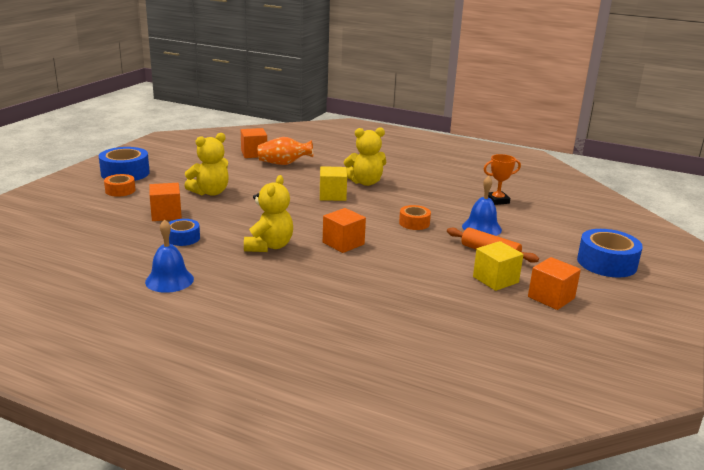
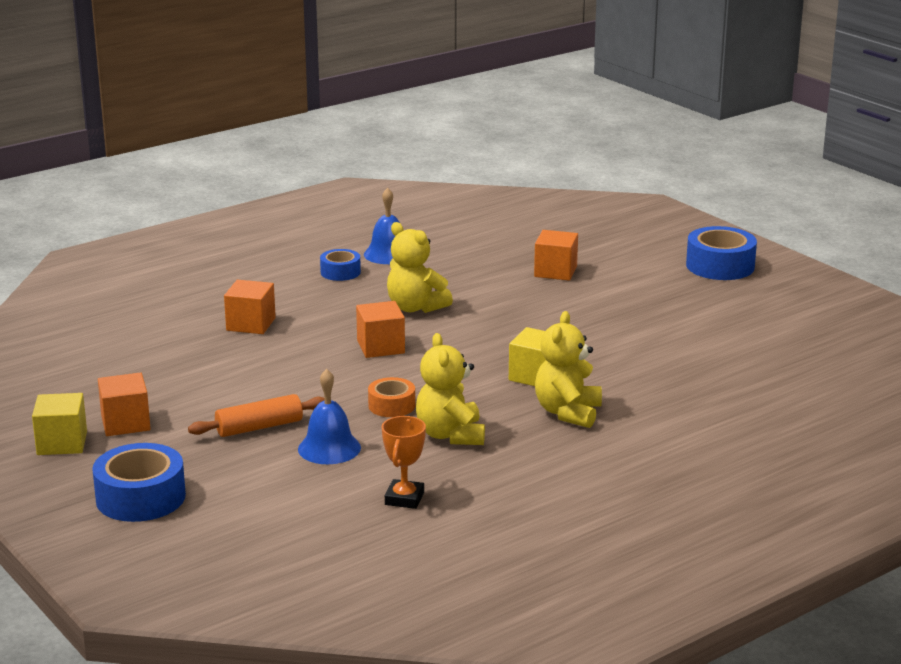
camera: 120 degrees right, 0 degrees up
orange tape [104,174,136,197] -> none
blue tape [168,219,200,246] -> blue tape moved to [320,249,361,281]
yellow teddy bear [184,133,229,196] -> yellow teddy bear moved to [416,333,485,445]
orange cube [241,128,267,158] -> orange cube moved to [224,280,276,334]
orange vase [258,137,313,165] -> none
yellow cube [473,241,524,291] -> yellow cube moved to [32,393,87,455]

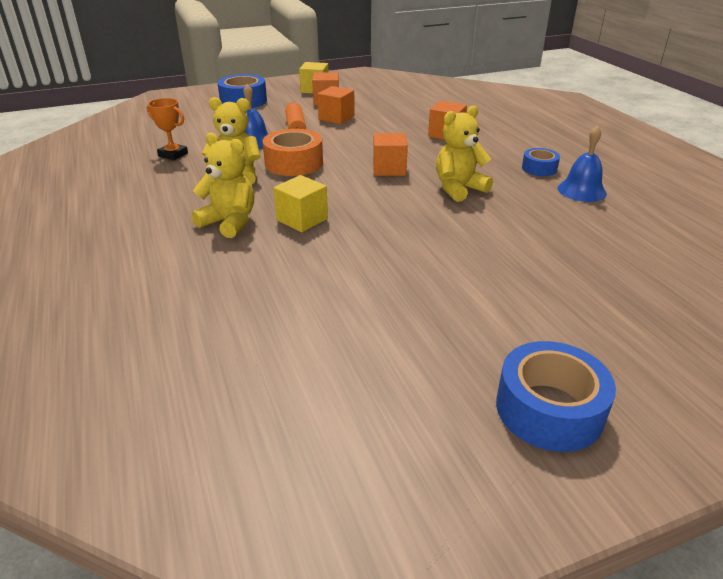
camera: 105 degrees right, 10 degrees up
orange tape [368,377,415,417] -> orange tape [262,129,323,176], size x1.71
orange cube [534,230,578,281] -> orange cube moved to [317,86,355,124]

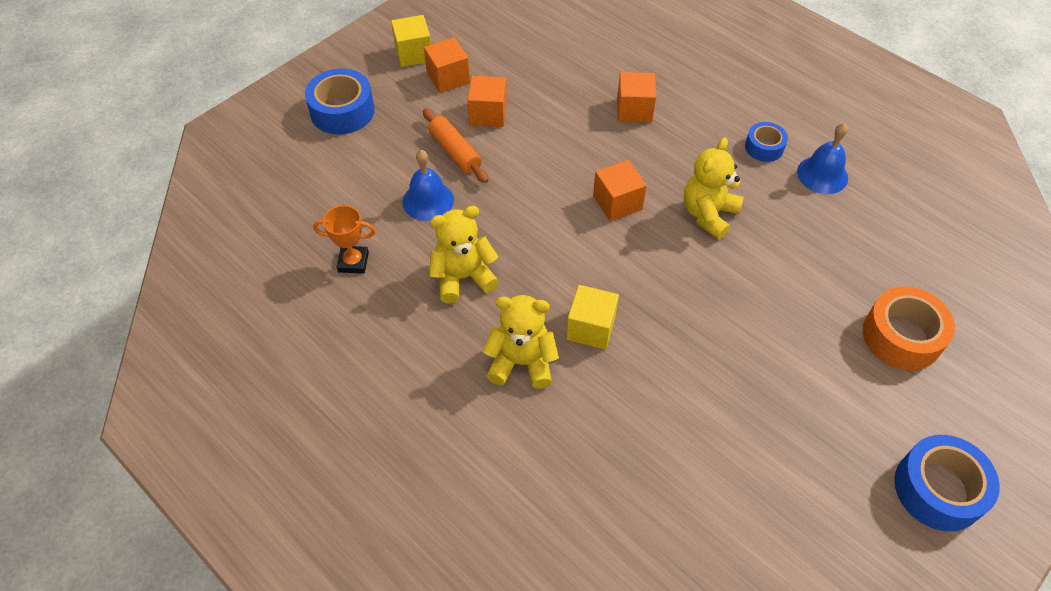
camera: 25 degrees left, 20 degrees up
orange tape [262,129,323,176] -> orange tape moved to [863,287,955,371]

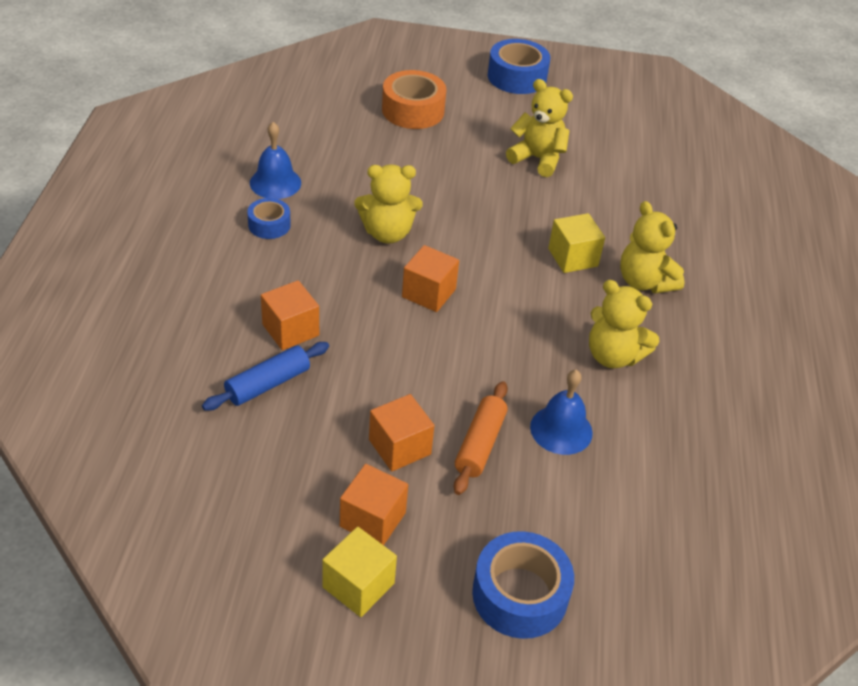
camera: 130 degrees left, 10 degrees down
orange trophy [313,205,376,274] -> none
none -> blue rolling pin [202,342,329,411]
none -> yellow teddy bear [506,79,573,177]

